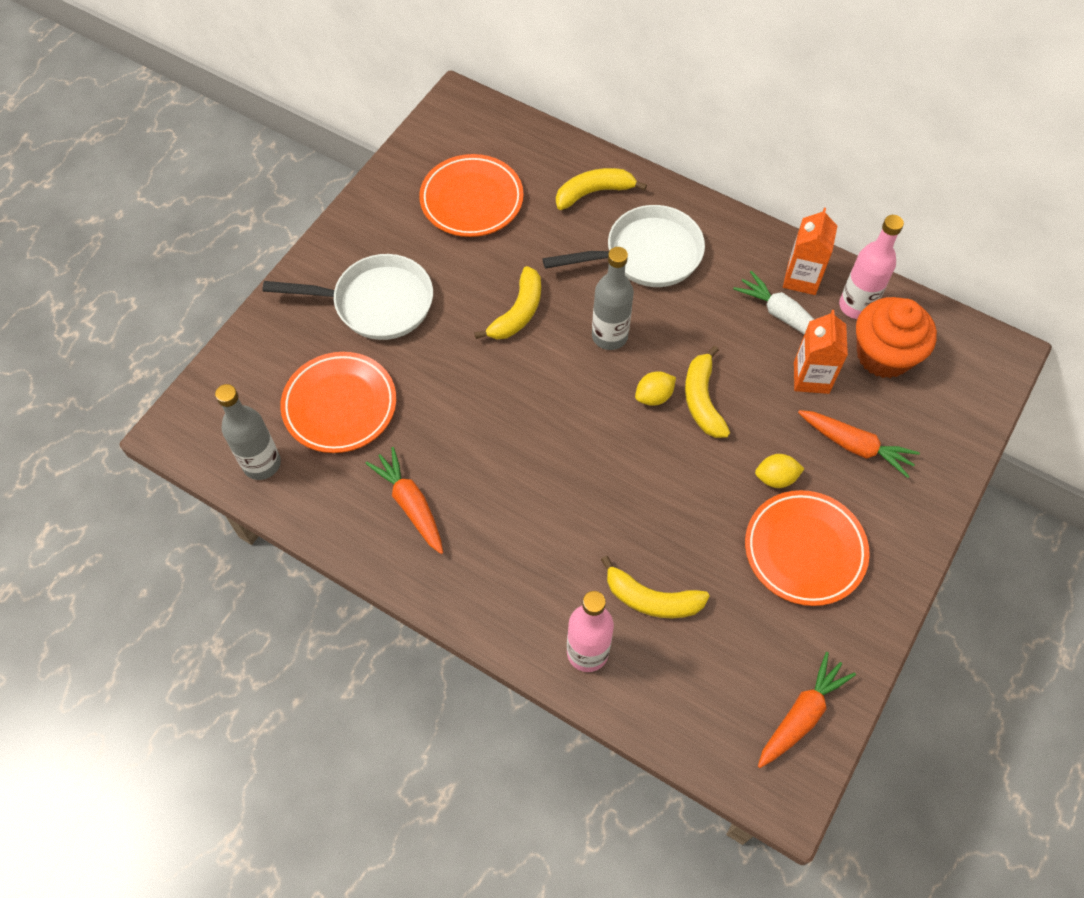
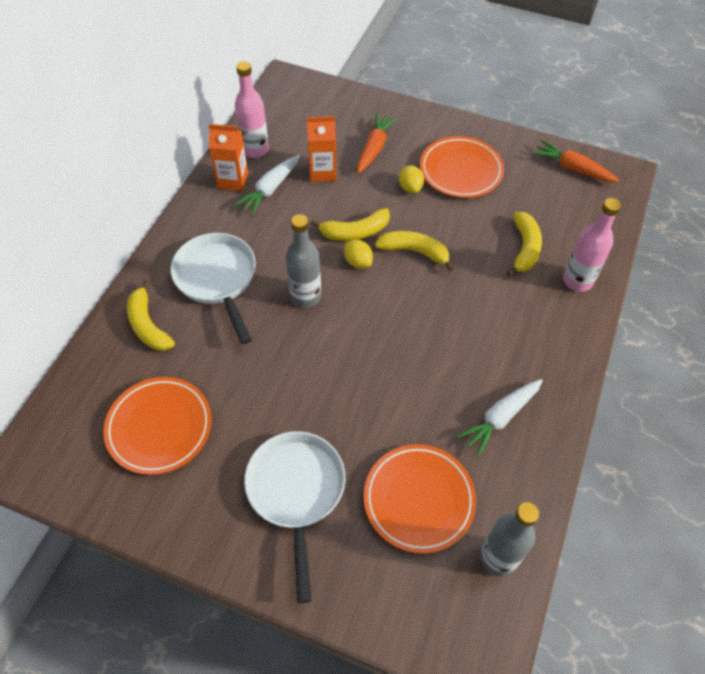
camera: 100 degrees left, 5 degrees down
orange carrot [365,447,443,554] -> white carrot [457,379,543,456]
yellow banana [474,266,541,339] -> yellow banana moved to [375,231,454,272]
orange cupcake [856,297,937,378] -> none

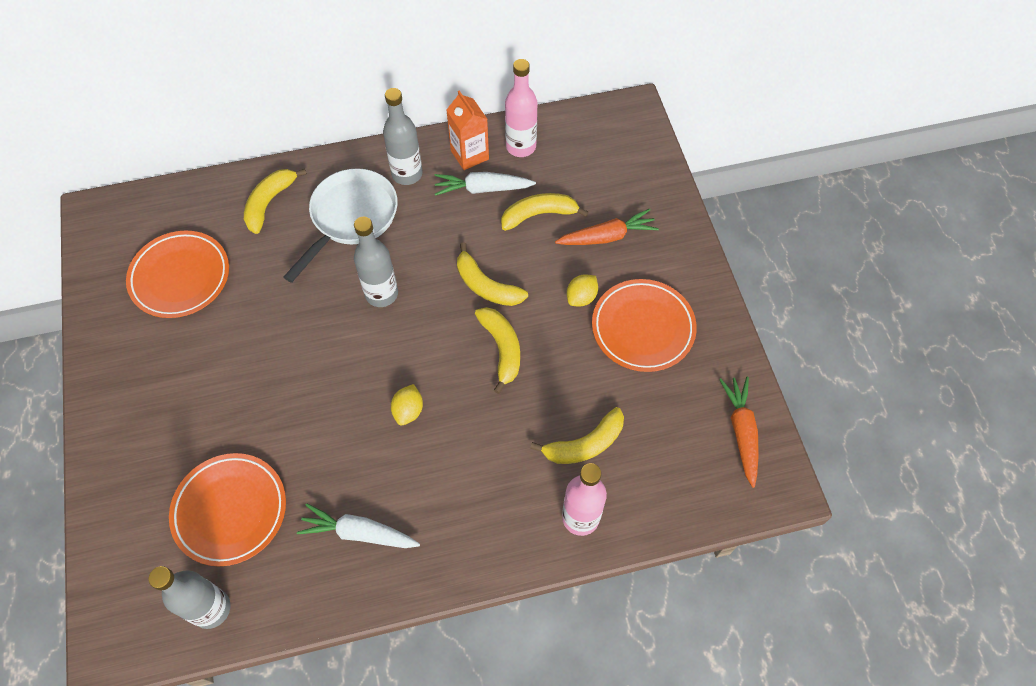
camera: 55 degrees right, 5 degrees up
white pan [244,431,345,603] -> none
orange carton [307,116,337,182] -> yellow banana [501,193,589,231]
yellow lemon [344,240,373,268] -> yellow lemon moved to [391,384,423,425]
none -> grey bottle [383,88,422,185]

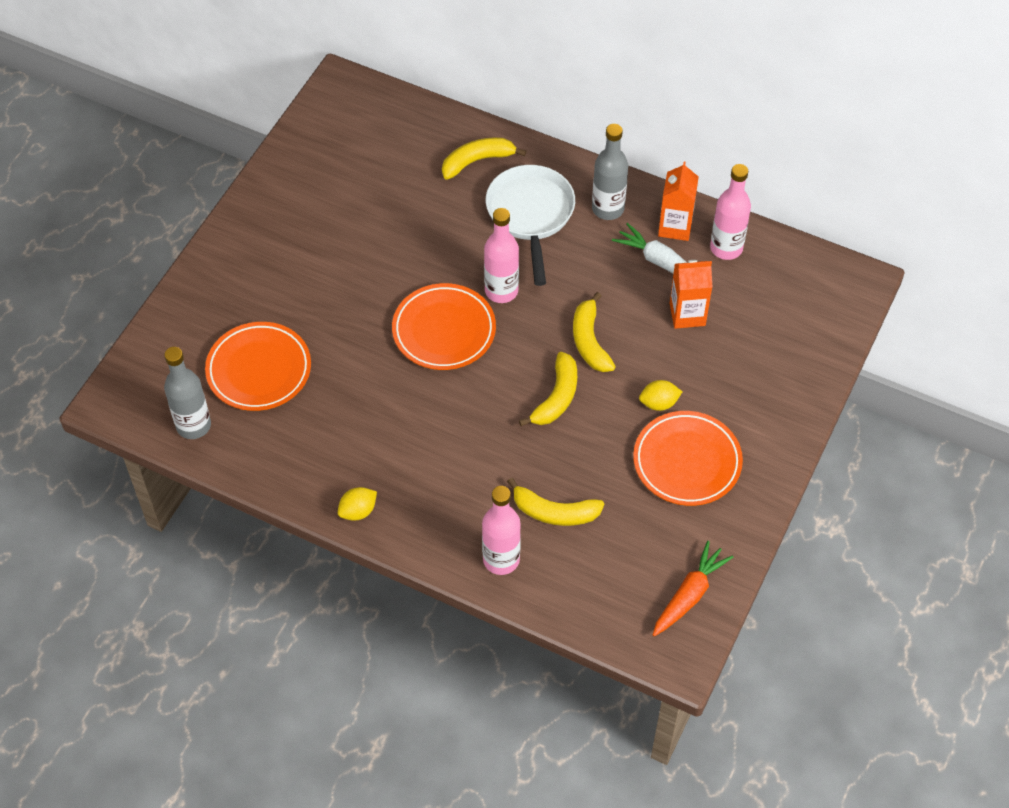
camera: 40 degrees right, 5 degrees down
orange plate [126,231,229,318] -> orange plate moved to [392,283,496,370]
white pan [284,168,398,283] -> white pan turned 75 degrees counterclockwise [486,165,575,286]
white carrot [297,504,420,548] -> none
grey bottle [354,217,398,307] -> pink bottle [484,208,519,303]
yellow lemon [391,384,423,425] -> yellow lemon moved to [338,487,377,521]
yellow banana [501,193,589,231] -> orange carton [670,260,712,329]
orange carrot [555,208,659,245] -> none

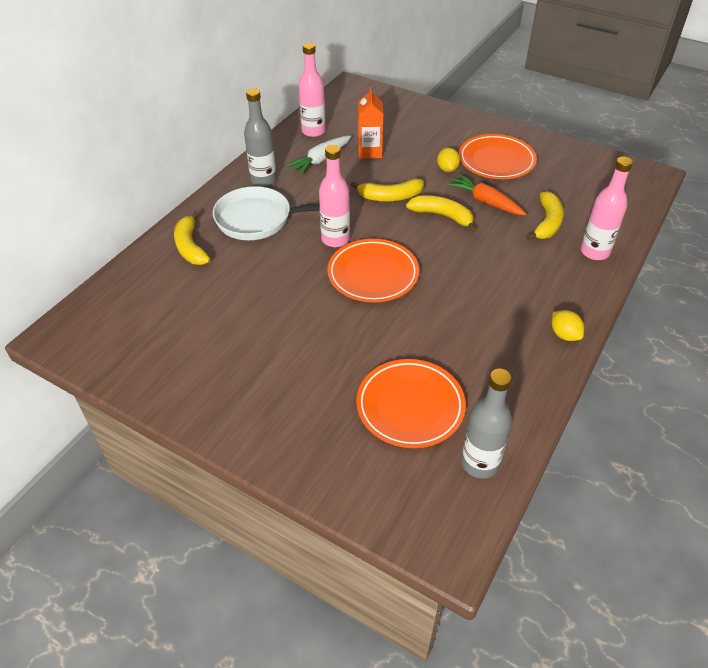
camera: 85 degrees left, 10 degrees down
orange carrot [653,541,733,637] -> orange carrot moved to [447,174,526,215]
orange carton [658,161,699,241] -> none

